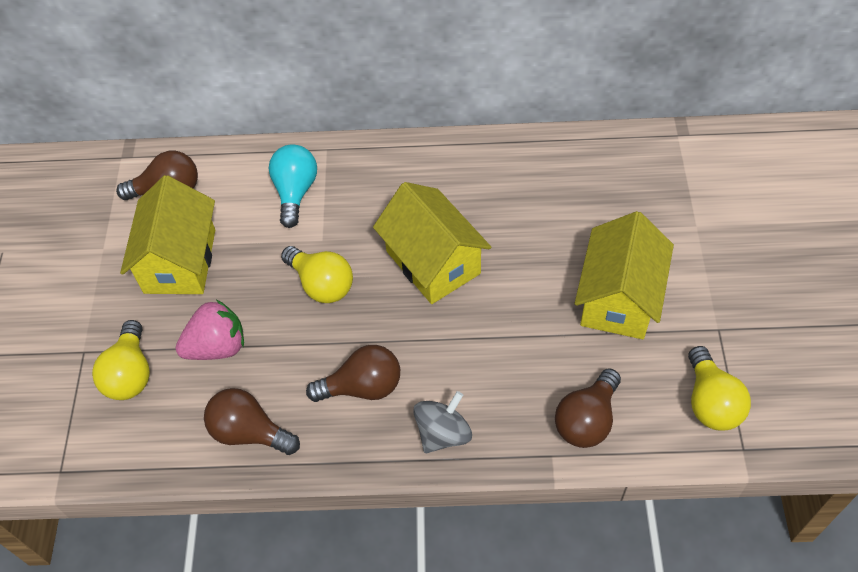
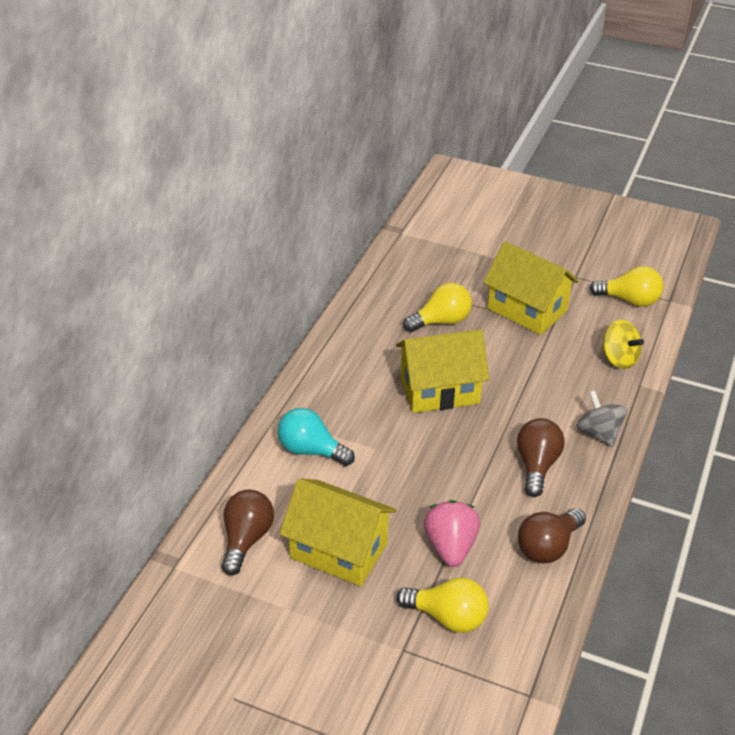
camera: 70 degrees left, 15 degrees down
yellow light bulb [281,246,353,303] -> yellow light bulb moved to [403,283,472,332]
brown light bulb [555,368,621,448] -> yellow spinning top [602,320,644,369]

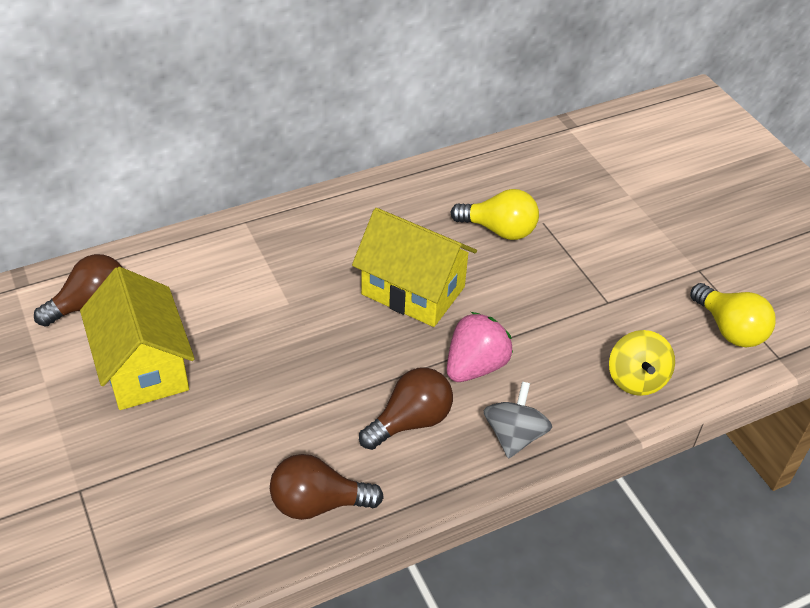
camera: 40 degrees right, 5 degrees up
turquoise light bulb [278,408,355,466] -> none
yellow light bulb [396,578,489,633] -> none
pink strawberry [424,500,480,567] -> pink strawberry moved to [447,312,513,382]
yellow house [483,241,579,335] -> none

